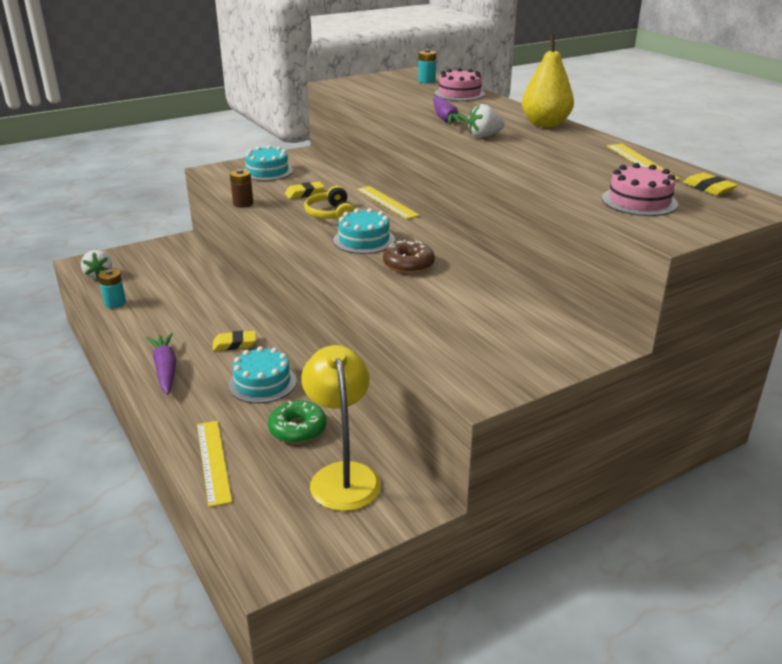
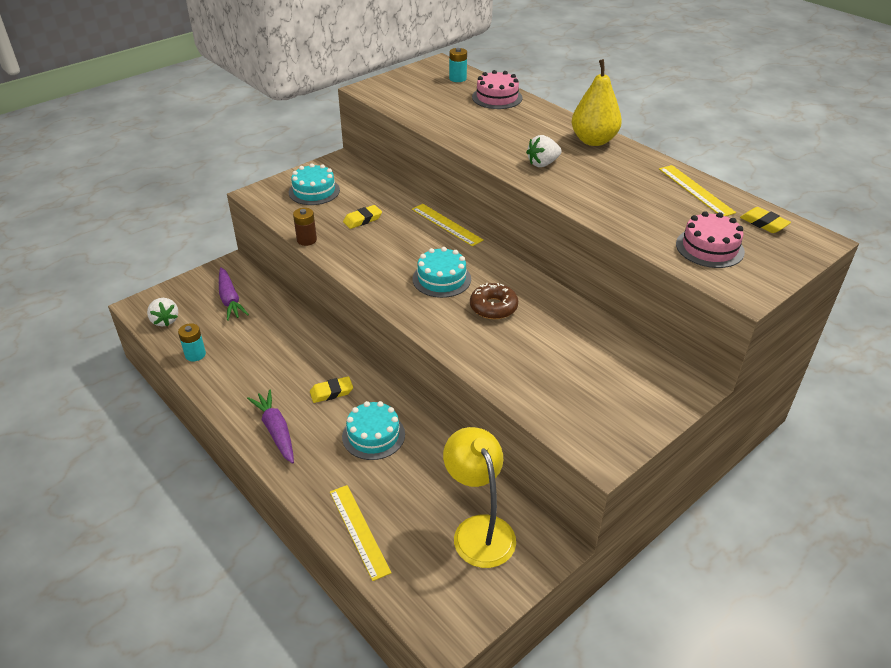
camera: 10 degrees left, 10 degrees up
green donut [268,400,326,444] -> none
yellow headphones [304,186,355,221] -> none
purple carrot [433,96,468,125] -> purple carrot moved to [219,267,249,321]

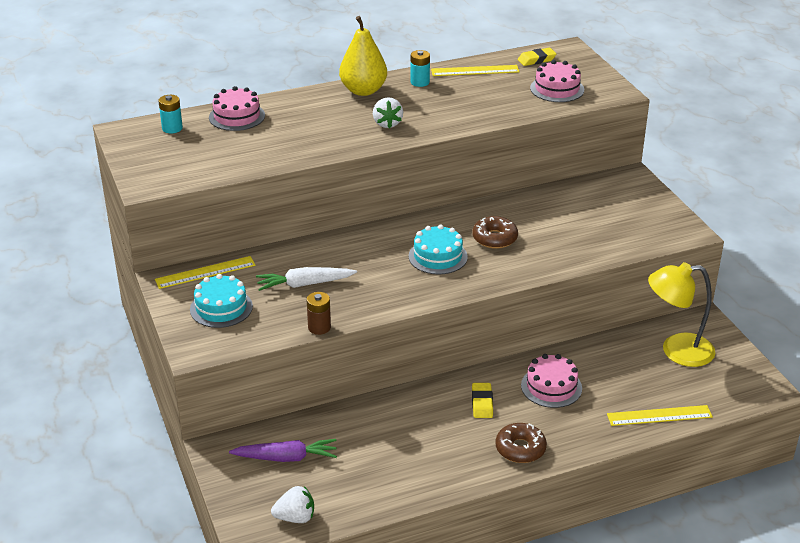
camera: 70 degrees left, 5 degrees down
turquoise battery [178,323,206,361] -> turquoise battery moved to [410,50,430,87]
purple carrot [247,389,294,464] -> brown donut [496,423,547,463]
turquoise cake [342,401,405,460] -> pink cake [521,354,582,408]
yellow eraser [343,205,382,229] -> white carrot [256,267,357,291]
yellow ruler [412,204,483,246] -> yellow ruler moved to [155,256,256,289]

